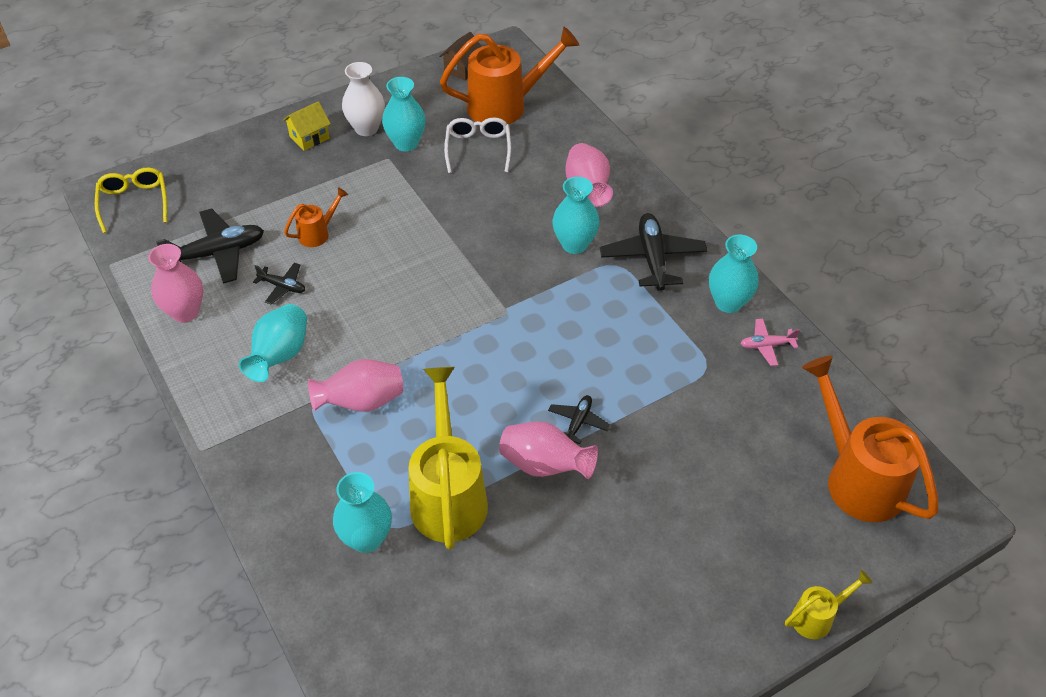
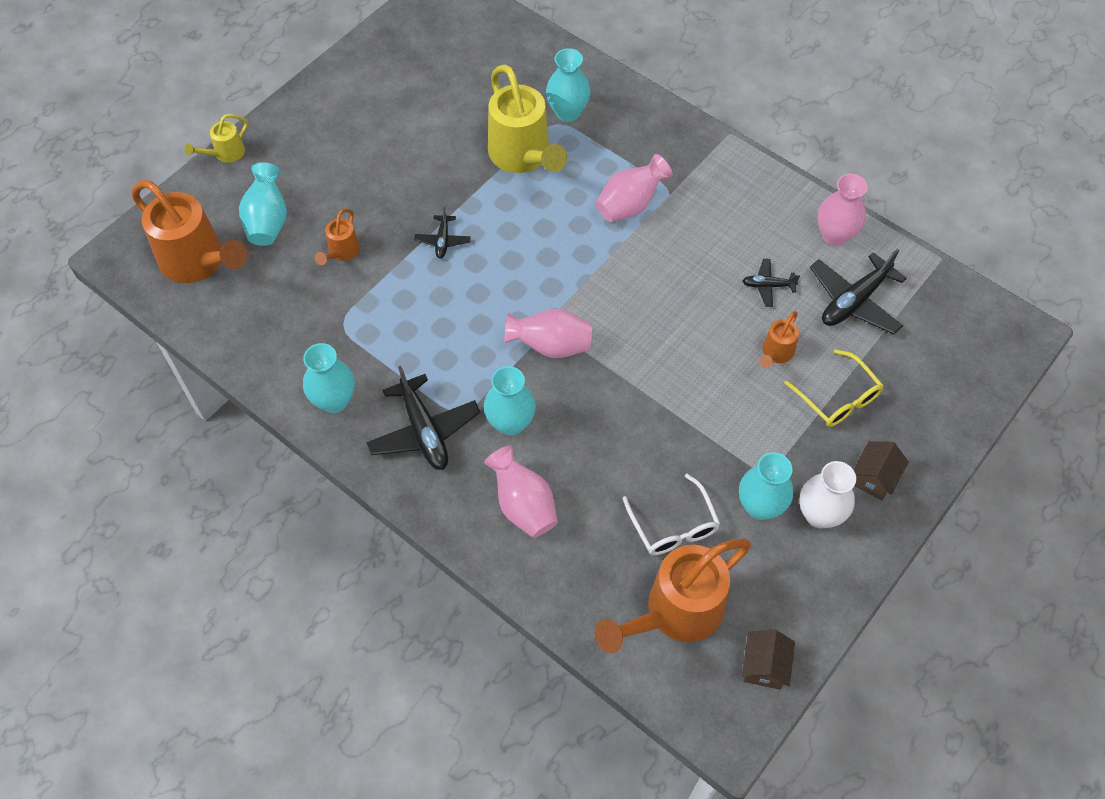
camera: 160 degrees right, 10 degrees up
yellow glasses [95,168,167,233] -> yellow glasses moved to [784,349,883,427]
turquoise vase [239,304,307,382] -> turquoise vase moved to [239,162,287,246]
yellow house [283,101,331,151] -> brown house [853,441,909,500]
pink vase [499,422,598,479] -> pink vase moved to [504,309,592,358]
pink plane [740,319,800,366] -> none
none -> orange watering can [315,209,360,265]

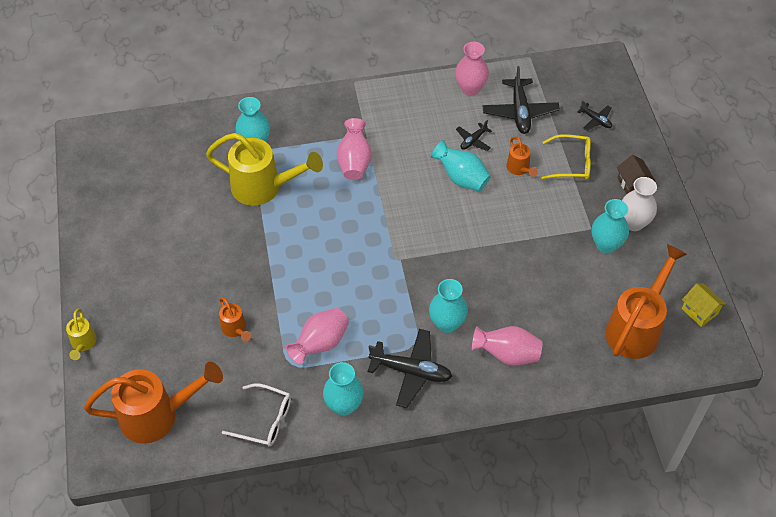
camera: 50 degrees left, 5 degrees down
turquoise vase [239,162,287,246] -> turquoise vase moved to [431,140,491,191]
black plane [414,207,471,258] -> black plane moved to [577,100,612,131]
pink vase [504,309,592,358] -> pink vase moved to [286,308,349,365]
orange watering can [595,539,751,653] -> orange watering can turned 150 degrees counterclockwise [605,244,687,359]
white glasses [622,474,720,555] -> white glasses moved to [222,383,291,447]
brown house [742,630,795,690] -> yellow house [682,283,726,327]

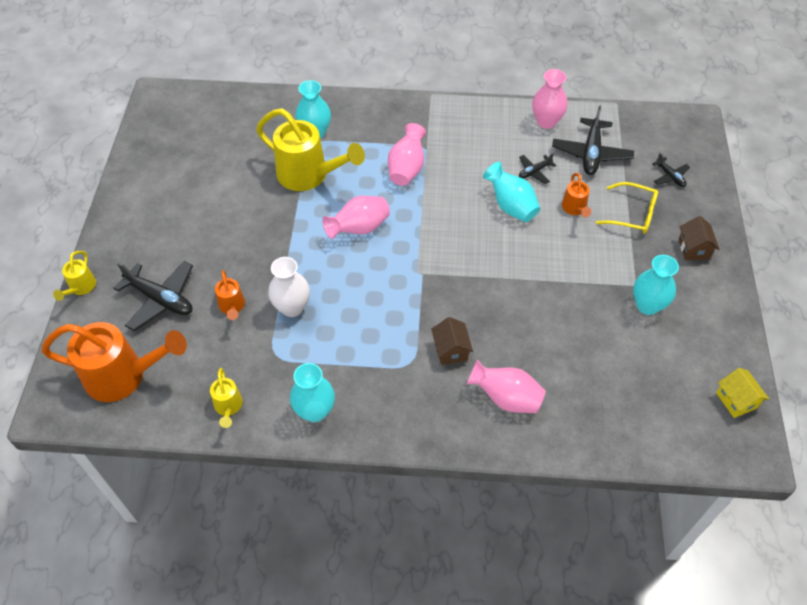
camera: 15 degrees right, 0 degrees up
white glasses [222,383,291,447] -> yellow watering can [210,368,243,428]
pink vase [286,308,349,365] -> pink vase moved to [322,196,390,239]
black plane [368,329,453,408] -> black plane moved to [114,261,193,331]
turquoise vase [429,279,468,333] -> brown house [431,317,473,365]
orange watering can [605,244,687,359] -> none
white vase [622,177,657,231] -> white vase moved to [268,257,310,317]

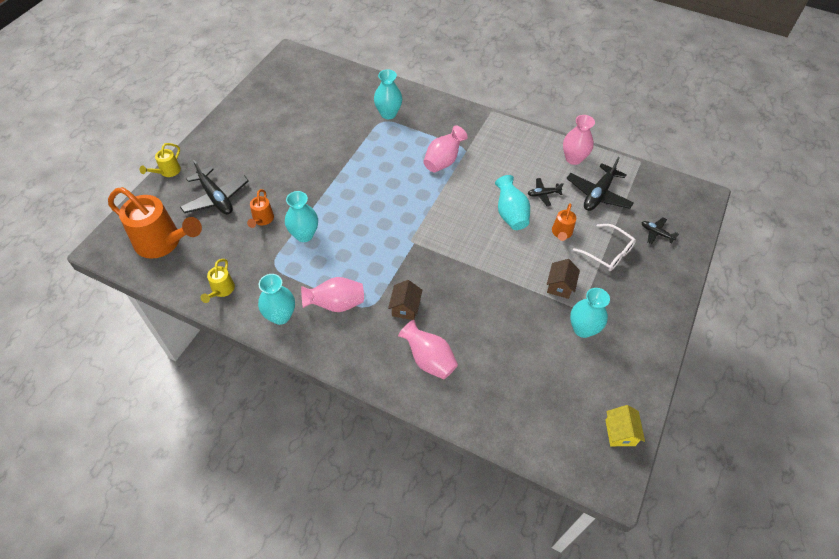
camera: 20 degrees right, 0 degrees up
yellow watering can [256,108,365,191] -> none
white vase [268,257,310,317] -> turquoise vase [285,191,318,242]
pink vase [322,196,390,239] -> pink vase moved to [301,277,364,312]
yellow glasses [596,182,658,234] -> white glasses [573,224,636,271]
black plane [652,153,690,187] -> black plane turned 135 degrees clockwise [642,218,679,244]
brown house [679,216,719,261] -> brown house moved to [547,259,580,299]

